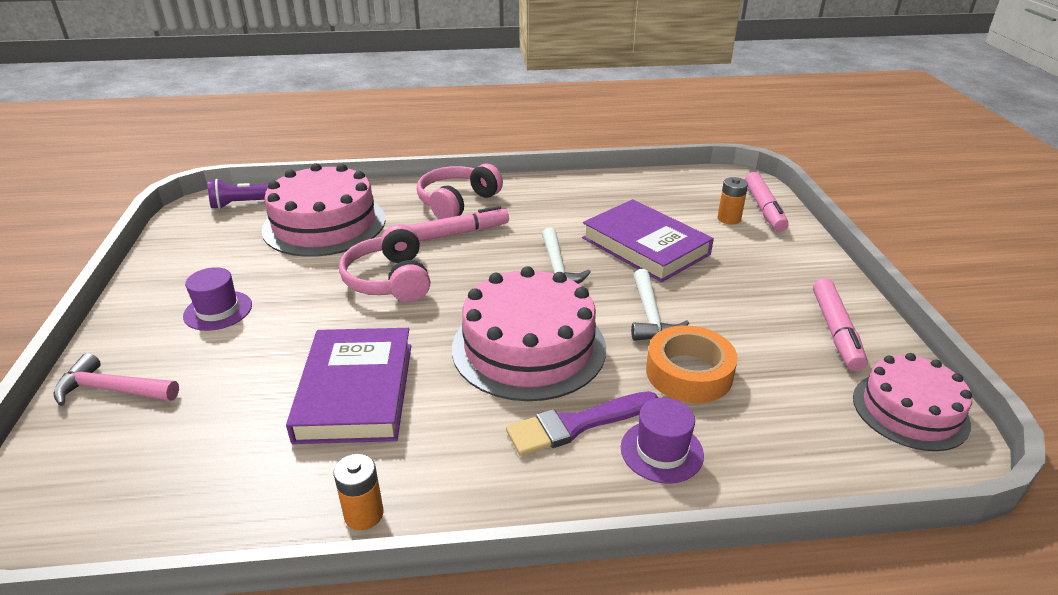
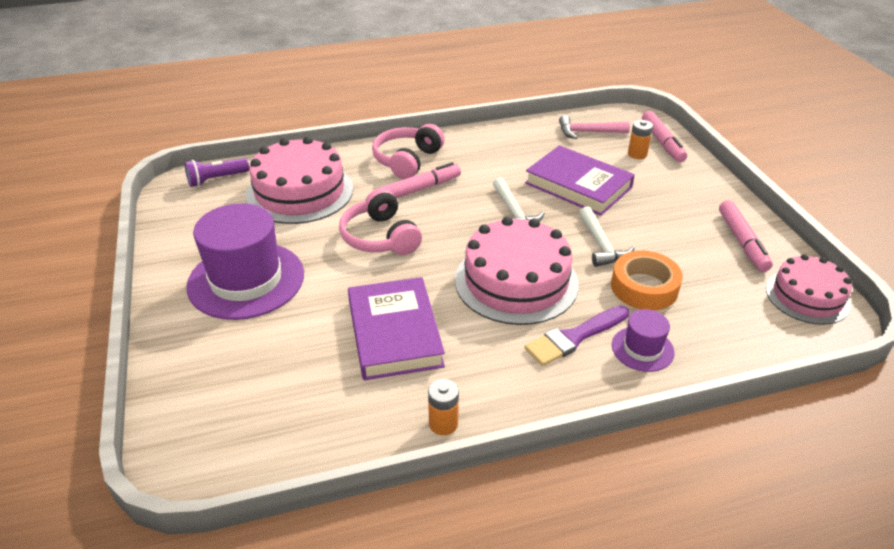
camera: 10 degrees left, 5 degrees up
pink hammer [54,353,179,406] -> pink hammer moved to [559,115,630,139]
purple hat [183,267,252,331] -> purple hat [186,203,304,320], size x2.07

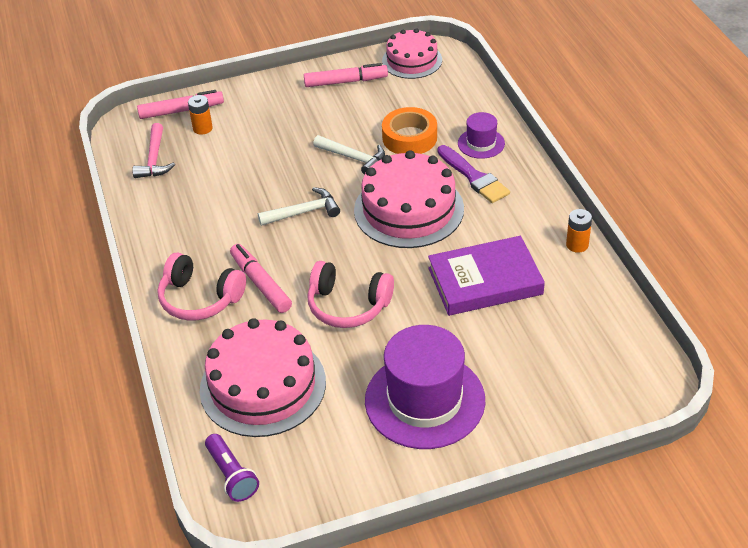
camera: 90 degrees left, 5 degrees up
pink headphones [339,188,422,255] -> pink headphones turned 45 degrees clockwise [307,261,394,328]
purple book [525,145,635,216] -> none
white hammer [579,207,635,267] -> white hammer turned 45 degrees clockwise [313,135,385,175]

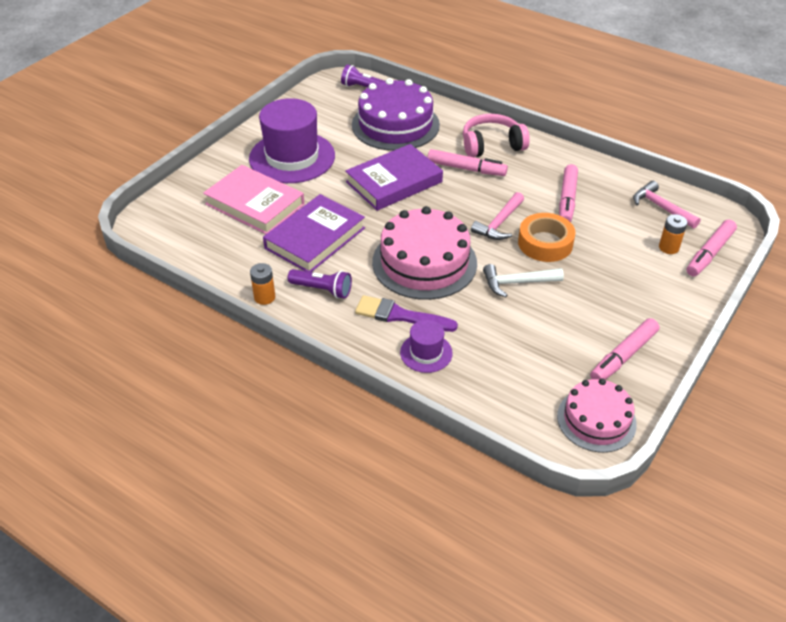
camera: 140 degrees right, 0 degrees up
pink cake [200,318,326,437] -> purple cake [352,78,440,151]
white hammer [258,187,340,226] -> pink hammer [471,192,524,240]
pink headphones [307,261,394,328] -> purple book [345,144,443,211]
orange tape [382,107,437,154] -> orange tape moved to [518,213,575,262]
none -> pink book [203,165,305,234]
none -> purple flashlight [288,269,352,299]
none -> pink marker [559,164,578,222]

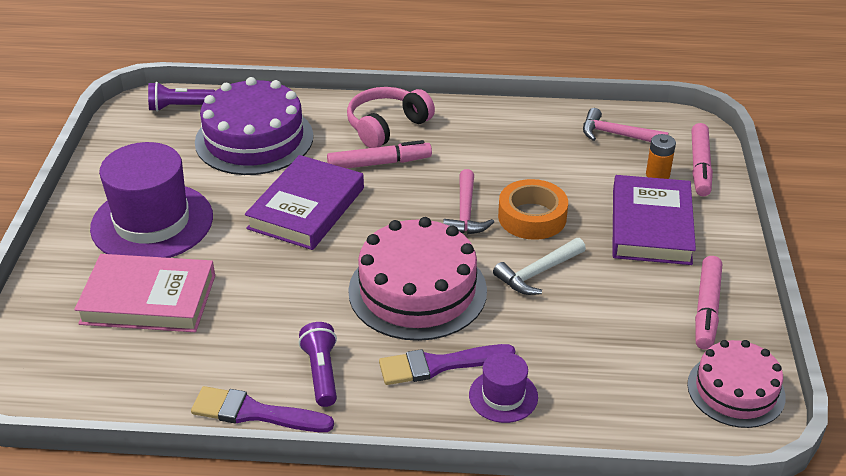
camera: 30 degrees left, 5 degrees down
orange battery [250,263,275,305] -> purple brush [191,386,334,432]
purple book [263,194,365,272] -> purple book moved to [612,175,696,265]
purple flashlight [288,269,352,299] -> purple flashlight turned 90 degrees counterclockwise [299,322,337,407]
pink marker [559,164,578,222] -> none

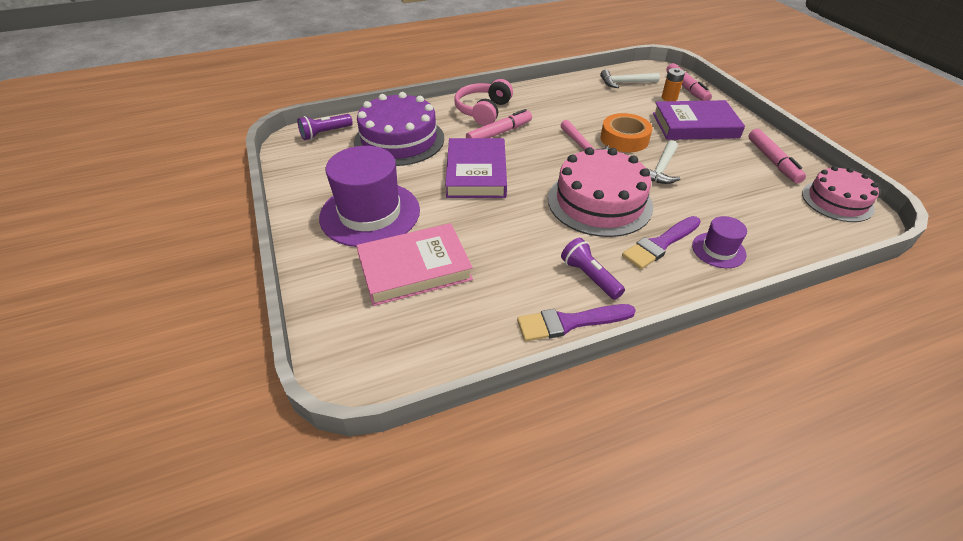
camera: 25 degrees left, 5 degrees up
pink hammer [583,108,669,142] -> white hammer [600,69,660,88]
purple book [612,175,696,265] -> purple book turned 75 degrees counterclockwise [653,100,745,140]

